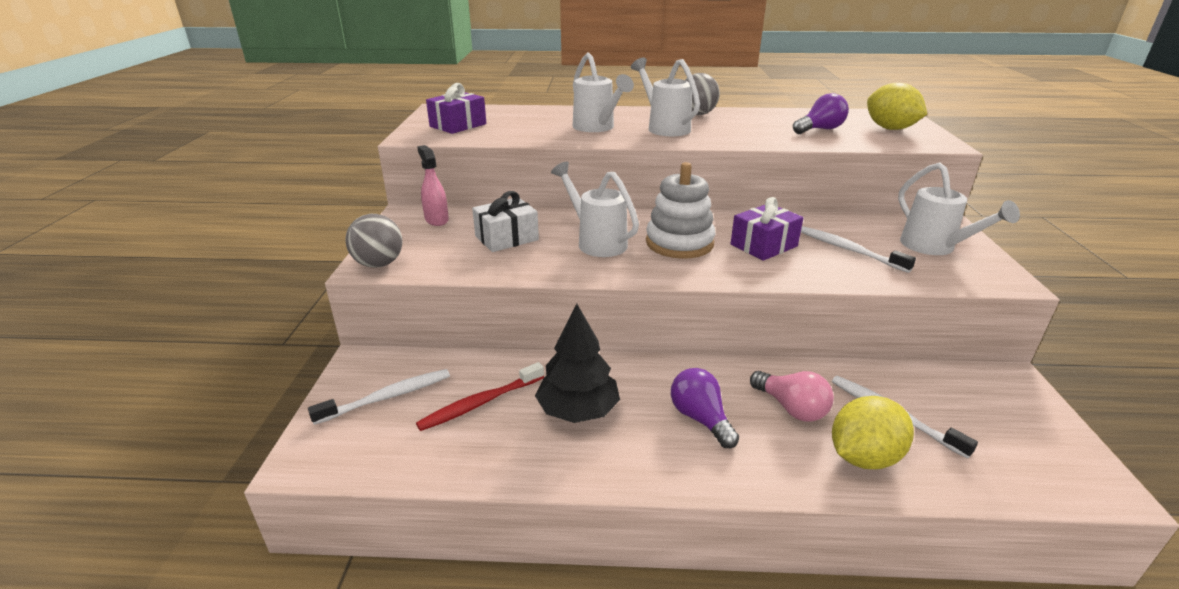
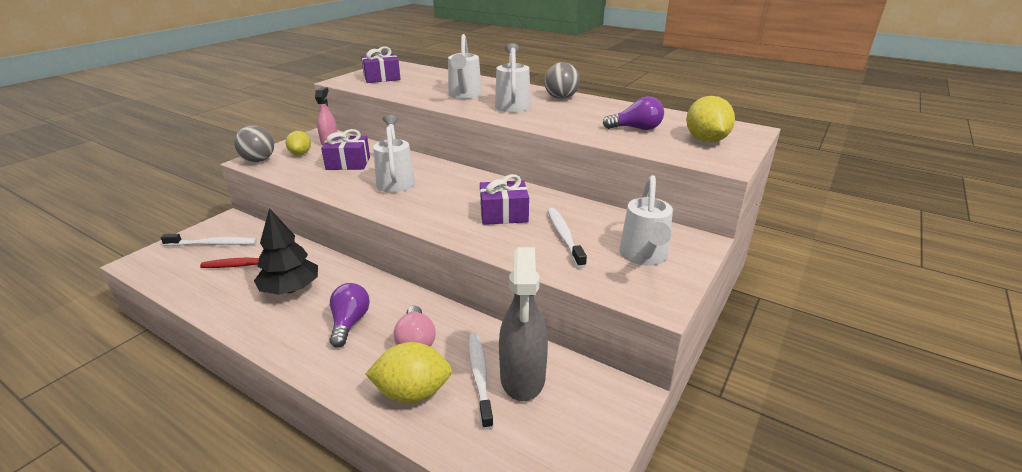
camera: 30 degrees right, 0 degrees up
white gift [472,191,539,252] -> purple gift [321,129,370,170]
white stacking toy [646,162,715,259] -> none
none -> yellow lemon [286,131,311,155]
none -> grey spray bottle [499,247,548,401]

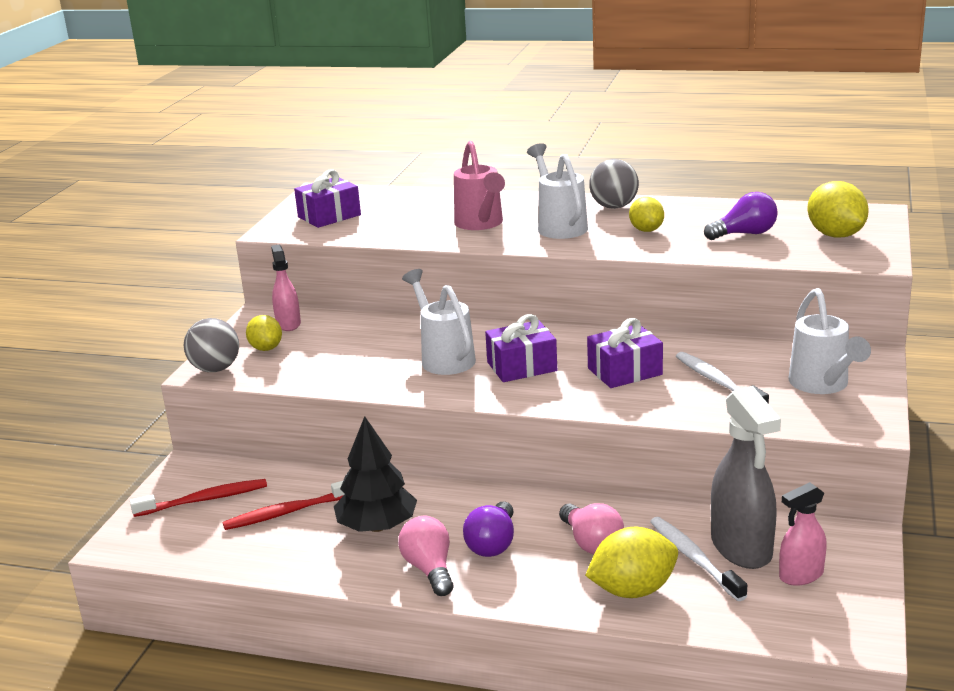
camera: 15 degrees left, 5 degrees down
white toothbrush [161,234,257,246] -> red toothbrush [130,479,267,517]
purple gift [321,129,370,170] -> purple gift moved to [485,314,557,382]
purple light bulb [329,283,370,348] -> purple light bulb turned 150 degrees counterclockwise [463,502,514,557]
white watering can [448,34,482,99] -> pink watering can [454,141,505,230]
none -> pink light bulb [398,516,454,596]
none -> yellow lemon [629,197,664,232]
none -> pink spray bottle [779,482,827,586]

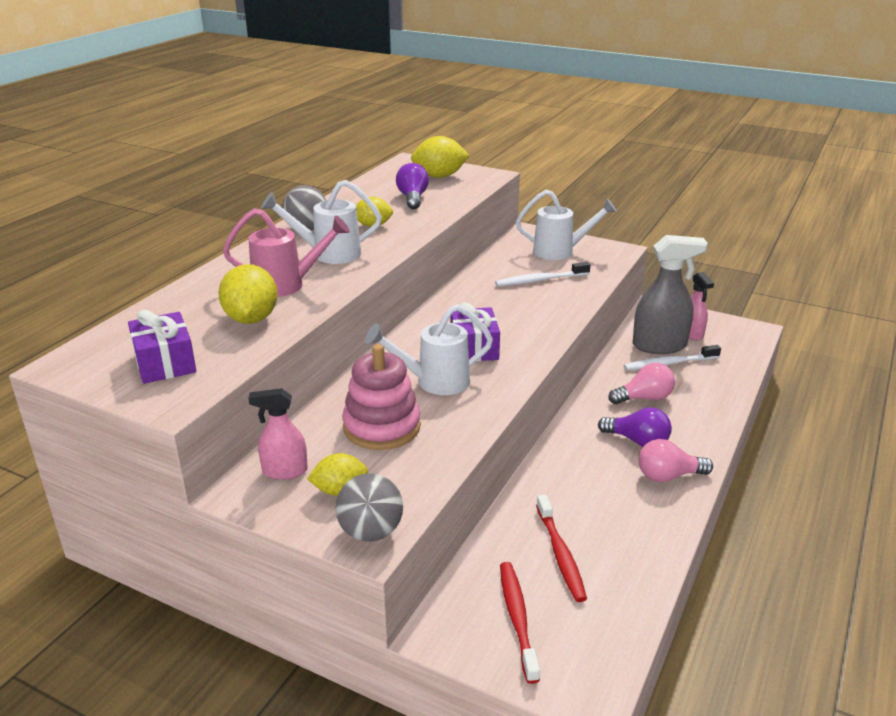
camera: 80 degrees left, 5 degrees up
black tree [334,416,417,532] -> none
yellow lemon [585,527,678,598] -> yellow lemon moved to [219,264,278,324]
purple gift [587,318,663,388] -> none
none -> pink stacking toy [342,344,421,450]

